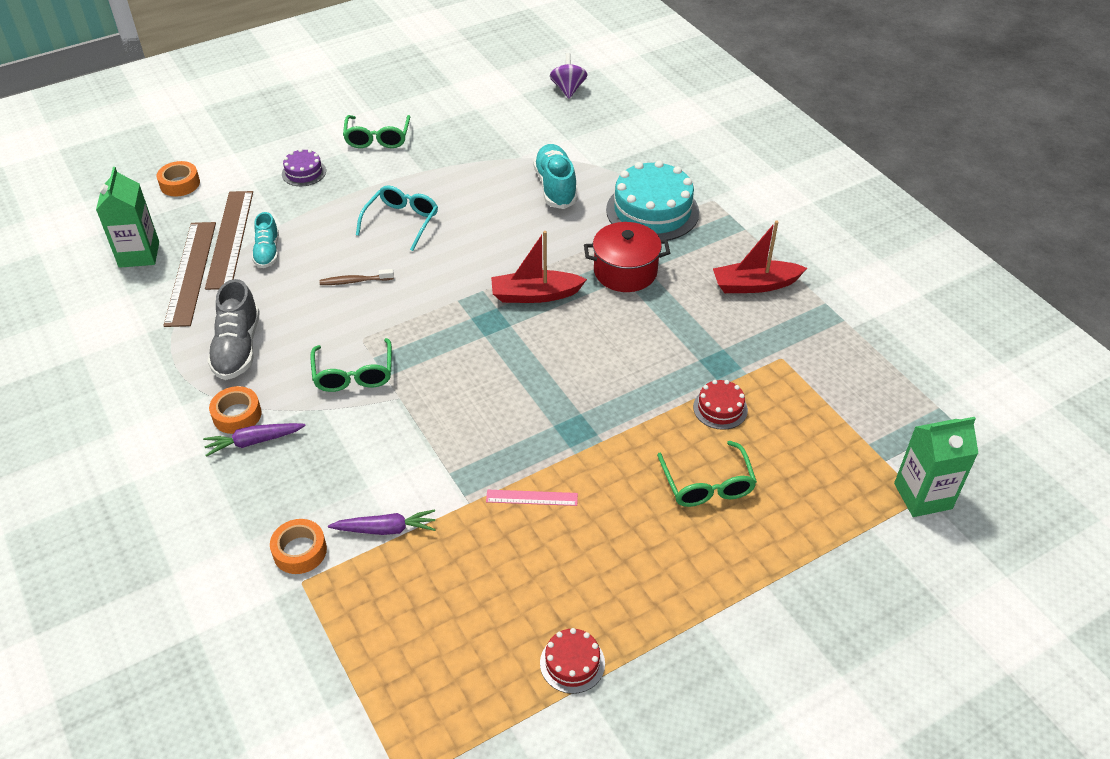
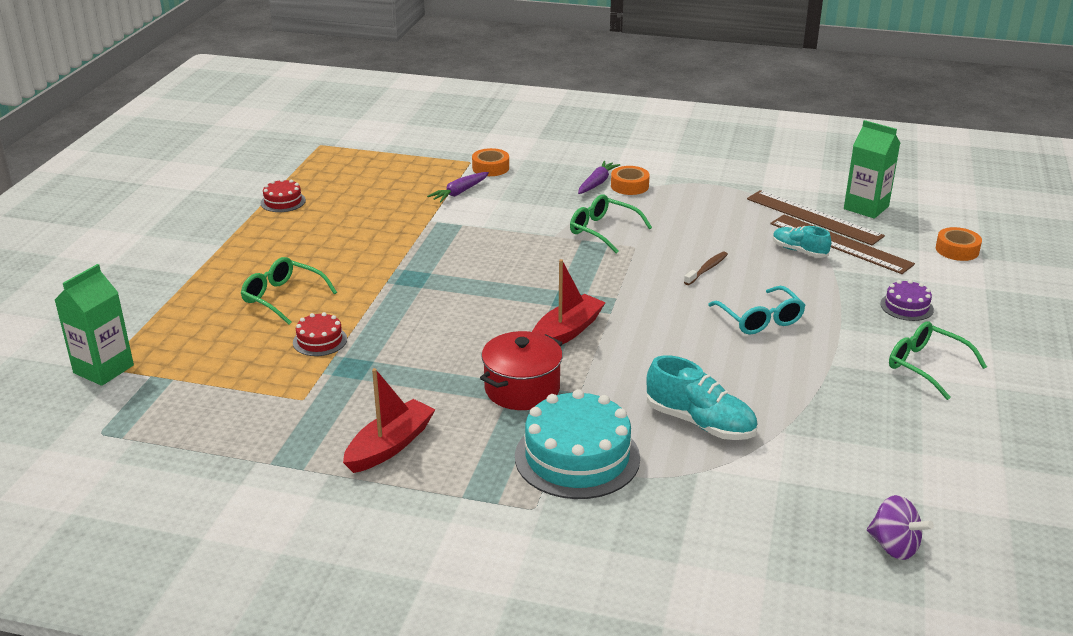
camera: 135 degrees right, 15 degrees down
grey shoe [207,279,260,380] -> none
pink ruler [486,490,578,506] -> none

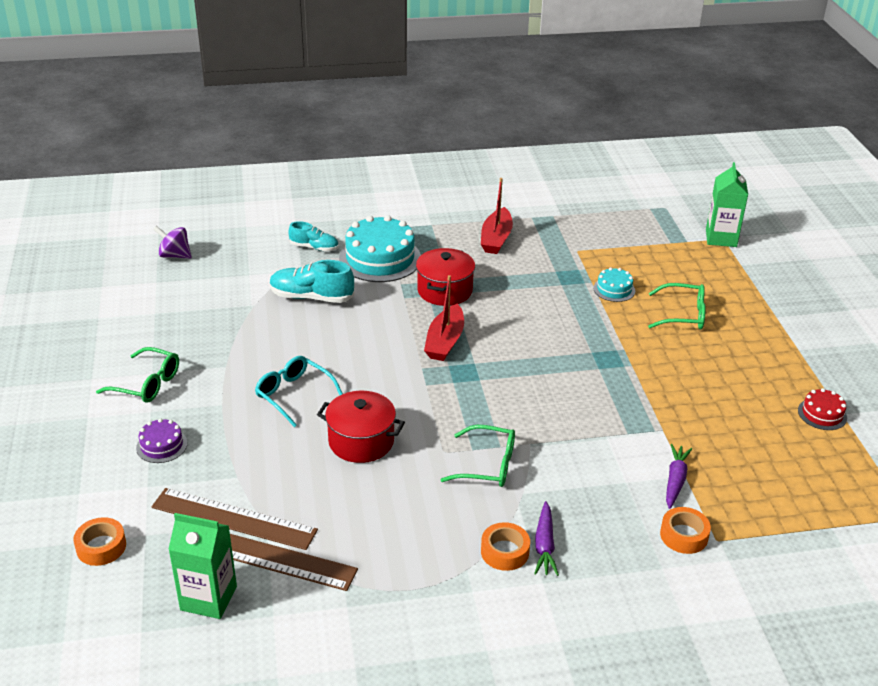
camera: 155 degrees right, 5 degrees up
red cake [293,312,347,356] -> turquoise cake [593,267,635,302]
brown toothbrush [684,251,728,285] -> red pot [317,391,405,463]
turquoise shoe [773,226,831,258] -> turquoise shoe moved to [288,221,339,251]

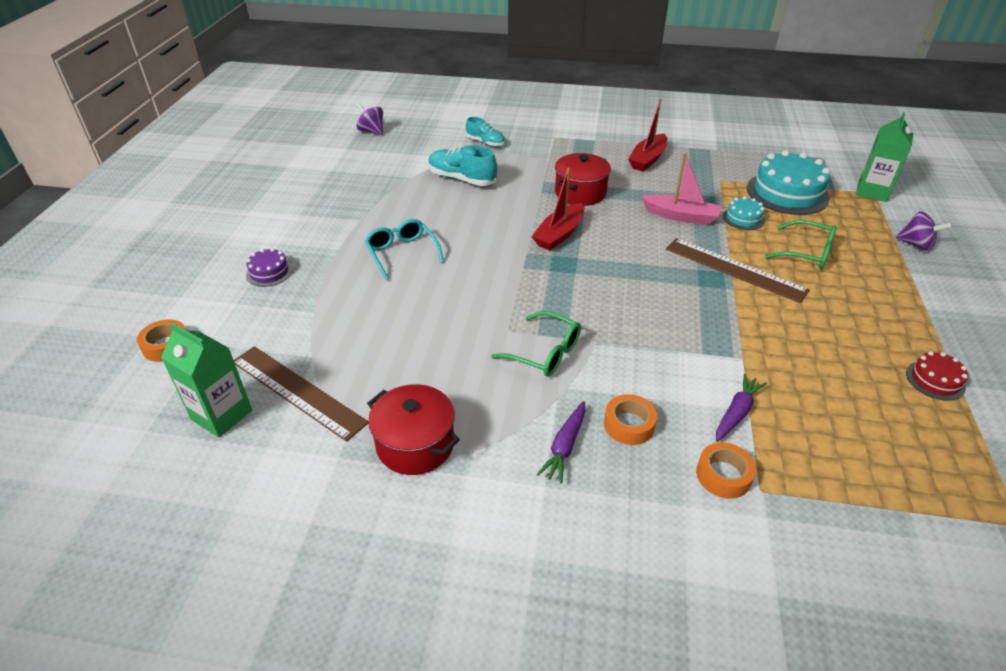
camera: 20 degrees right, 5 degrees up
green glasses [96,347,179,403] -> none
brown ruler [152,488,318,550] -> brown ruler moved to [666,238,810,303]
red pot [317,391,405,463] -> red pot moved to [367,384,460,475]
turquoise cake [339,215,421,282] -> turquoise cake moved to [747,150,830,215]
orange tape [481,522,530,571] -> orange tape moved to [604,394,657,445]
none -> pink boat [641,153,721,225]
none -> purple spinning top [896,211,952,251]

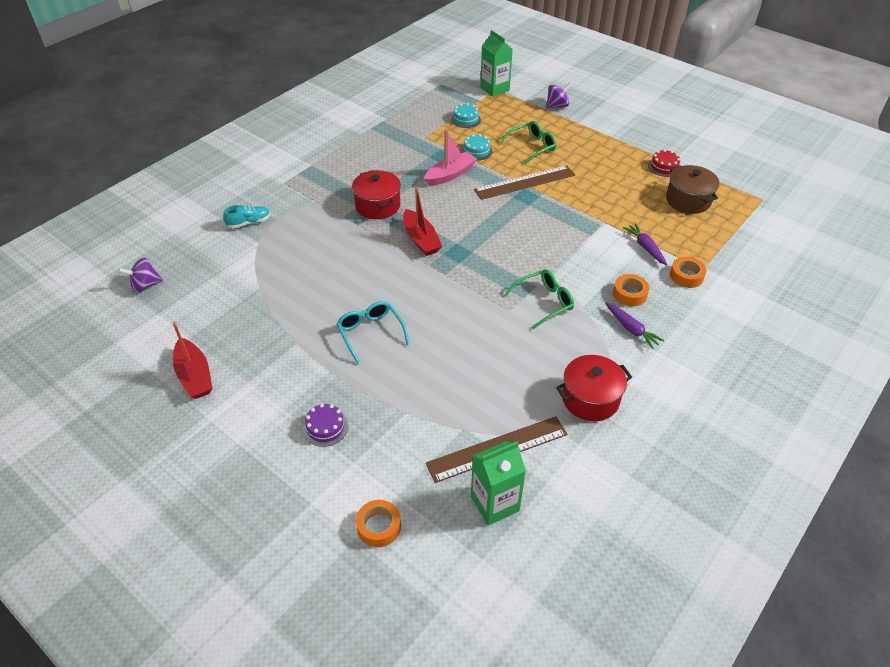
camera: 60 degrees left, 5 degrees up
turquoise glasses [365,219,444,280] -> turquoise glasses turned 60 degrees clockwise [337,301,410,364]
turquoise shoe [428,145,497,186] -> none
red boat [628,99,667,171] -> red boat moved to [173,321,212,399]
turquoise cake [747,150,830,215] -> turquoise cake [451,103,481,128], size x0.49
none -> brown pot [666,165,719,214]

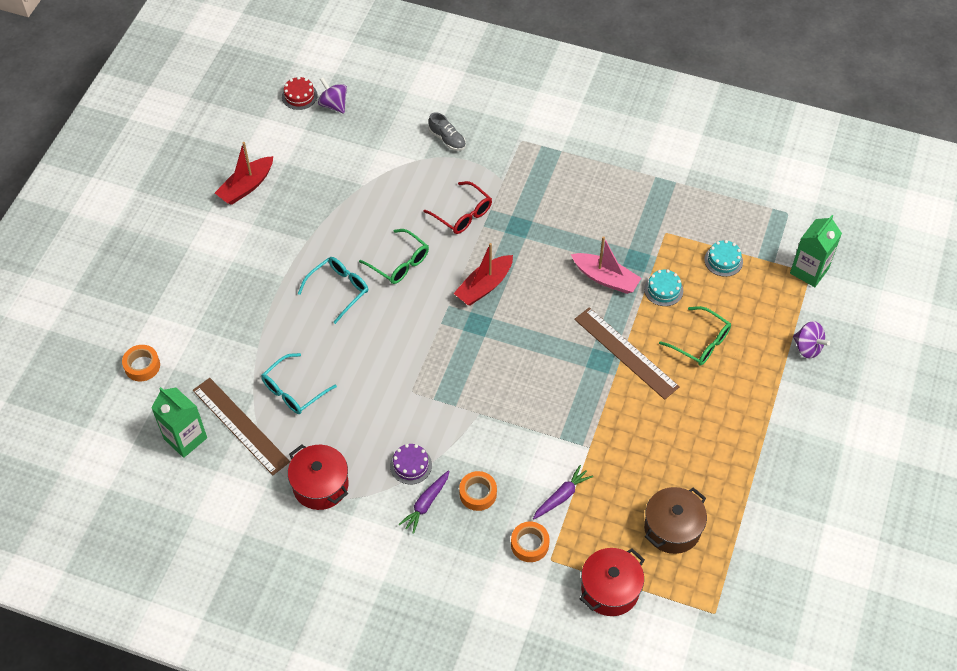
camera: 70 degrees right, 10 degrees up
turquoise shoe [223,205,271,229] -> grey shoe [429,112,466,151]
purple cake [303,404,348,447] -> purple cake moved to [390,444,432,484]
red pot [352,170,401,219] -> red pot moved to [580,548,645,616]
green glasses [504,269,574,329] -> green glasses moved to [359,229,429,284]
red cake [648,149,680,177] -> red cake moved to [282,77,318,110]
none -> turquoise glasses [261,353,337,414]
none -> red glasses [423,181,492,234]

